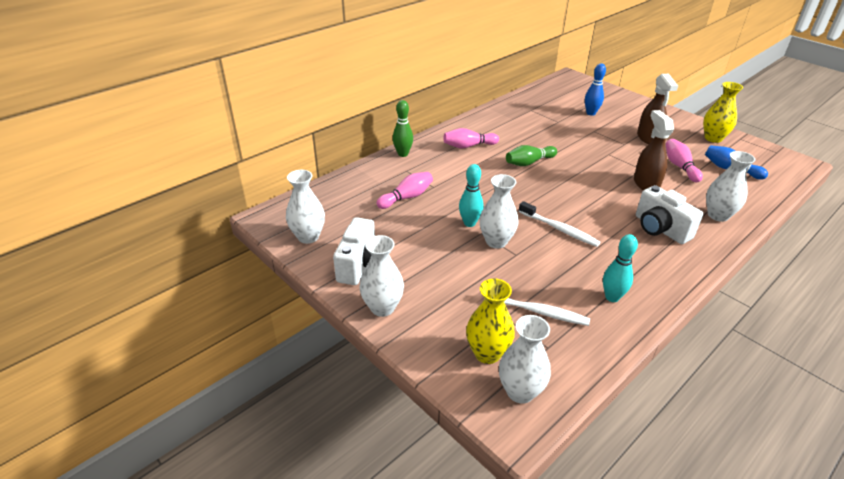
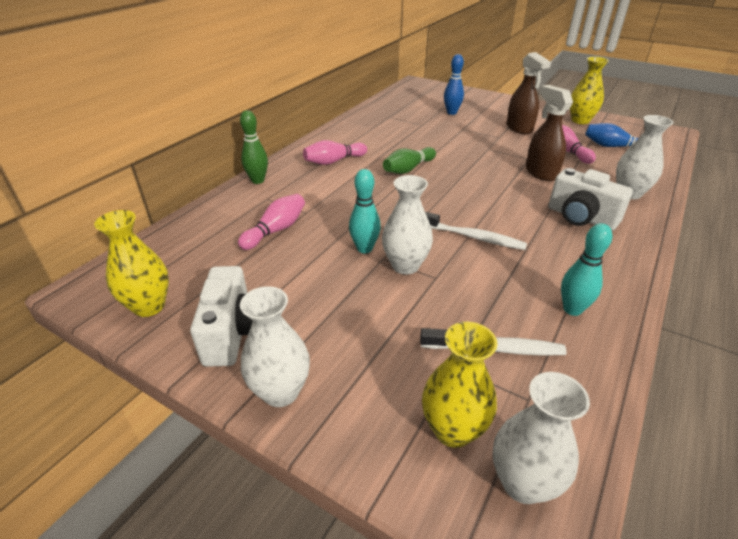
camera: 15 degrees left, 0 degrees up
white vase [286,170,325,244] -> yellow vase [94,210,169,317]

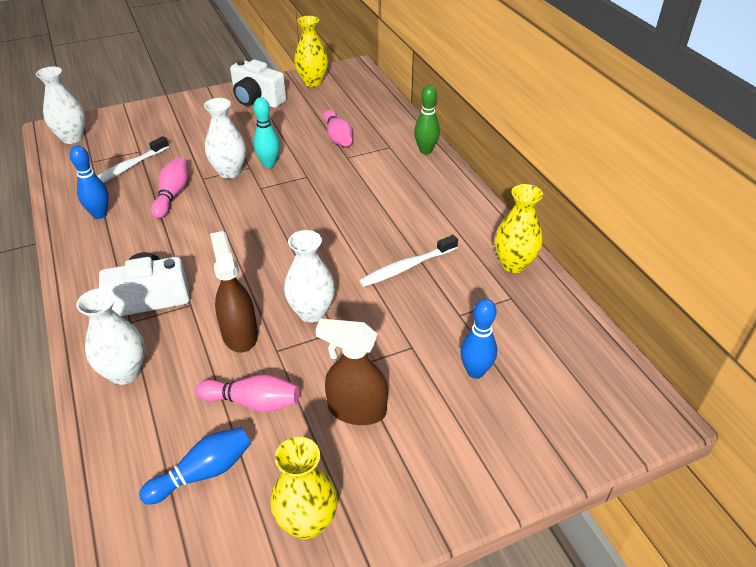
camera: 125 degrees right, 5 degrees up
white vase [240,286,310,407] -> white vase moved to [284,230,335,323]
pink bowling pin [303,140,367,165] -> pink bowling pin moved to [151,157,188,218]
green bowling pin [383,147,436,174] -> none
yellow vase [422,322,498,448] -> yellow vase moved to [495,184,543,273]
white toothbrush [425,212,527,250] -> white toothbrush moved to [359,235,458,287]
brown spray bottle [526,85,573,181] -> brown spray bottle turned 120 degrees counterclockwise [210,231,258,353]
turquoise bowling pin [561,223,612,316] -> blue bowling pin [70,145,109,219]

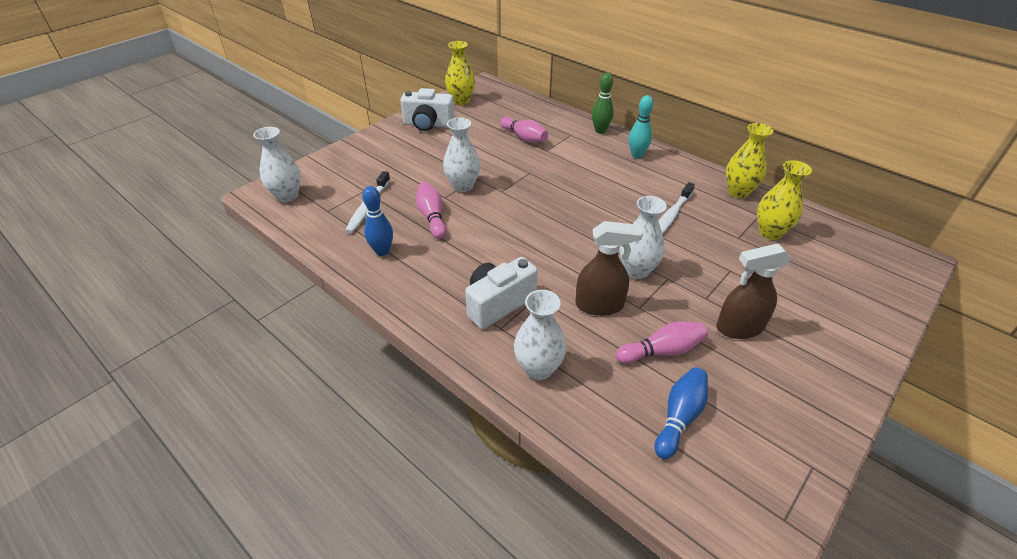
camera: 25 degrees left, 0 degrees up
brown spray bottle [210,231,258,353] -> brown spray bottle turned 135 degrees clockwise [575,221,643,316]
turquoise bowling pin [253,97,280,168] -> turquoise bowling pin moved to [629,95,654,159]
yellow vase [270,437,338,540] -> yellow vase moved to [757,160,812,240]
blue bowling pin [460,299,497,379] -> none

